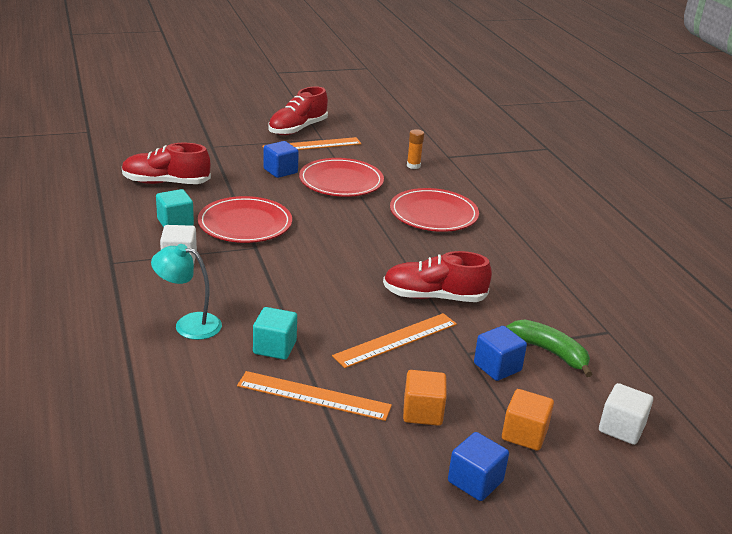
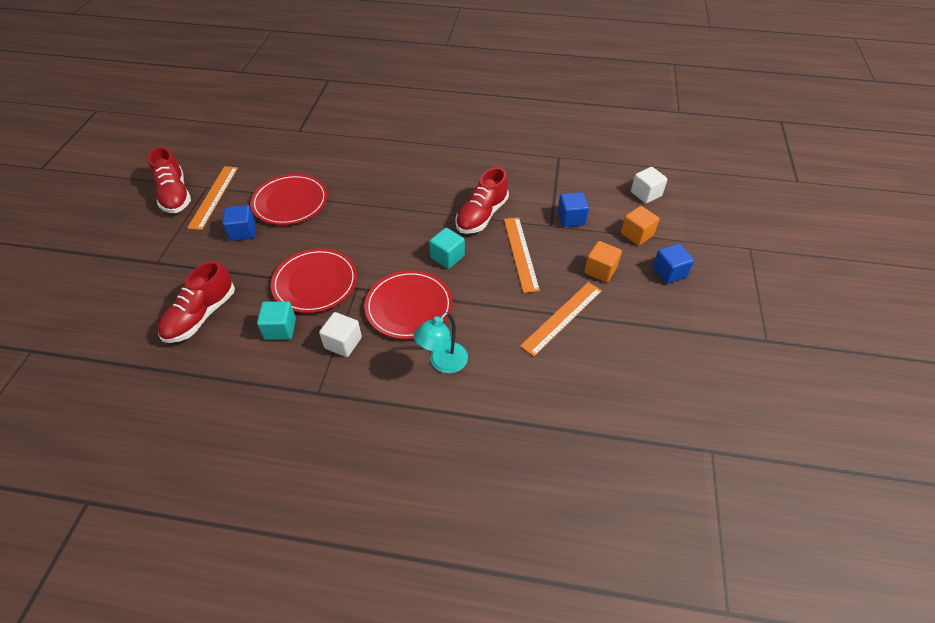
camera: 60 degrees left, 20 degrees up
turquoise cube [253,307,297,360] -> turquoise cube moved to [429,228,465,269]
red plate [390,188,479,232] -> red plate moved to [364,270,453,339]
orange glue stick [407,129,424,169] -> none
green banana [506,319,592,377] -> none

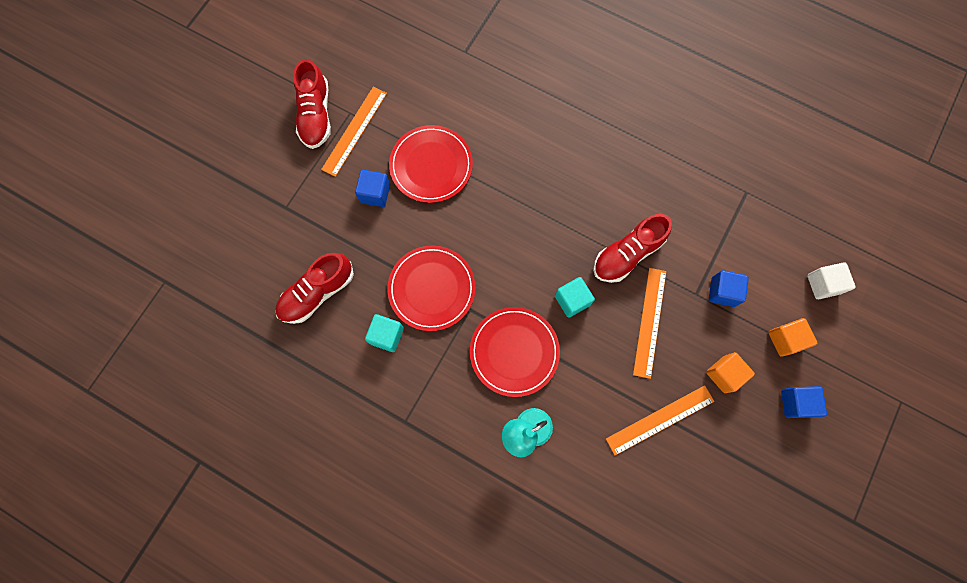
camera: 20 degrees right, 25 degrees up
white cube [319,312,362,357] -> none

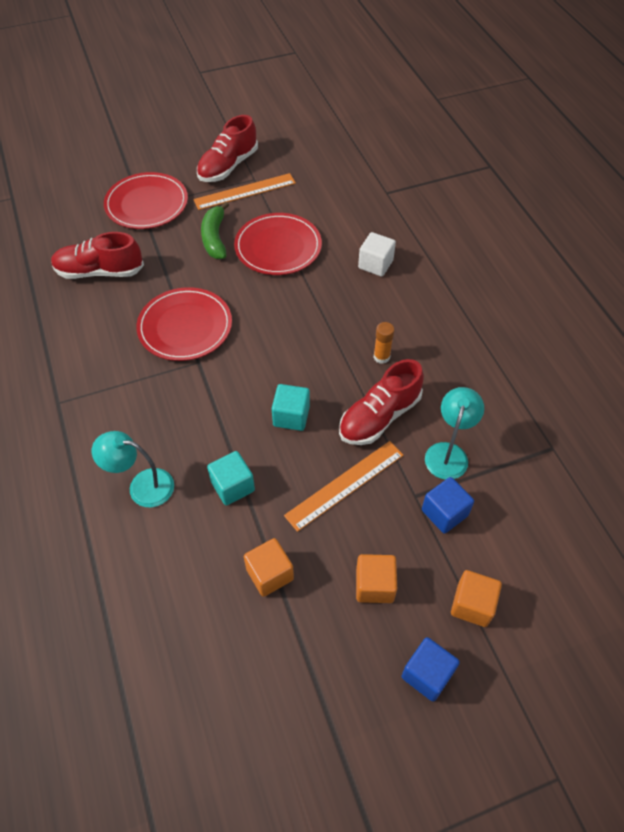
camera: 40 degrees right, 20 degrees down
blue cube [355,170,390,207] -> green banana [201,202,229,259]
turquoise cube [365,314,404,352] -> turquoise cube moved to [207,451,255,505]
red plate [470,307,560,397] -> red plate moved to [104,172,188,229]
red shoe [593,214,672,283] -> red shoe turned 45 degrees counterclockwise [339,359,424,445]
orange ruler [606,385,714,455] -> orange cube [244,538,294,597]
white cube [807,263,855,299] -> white cube moved to [358,232,396,276]
none -> orange glue stick [374,322,395,364]
none -> turquoise lamp [425,387,484,480]

